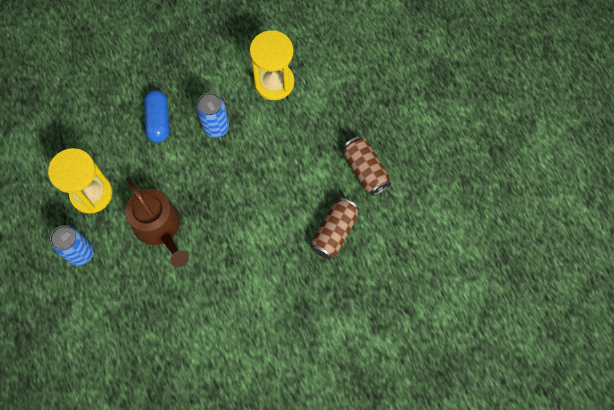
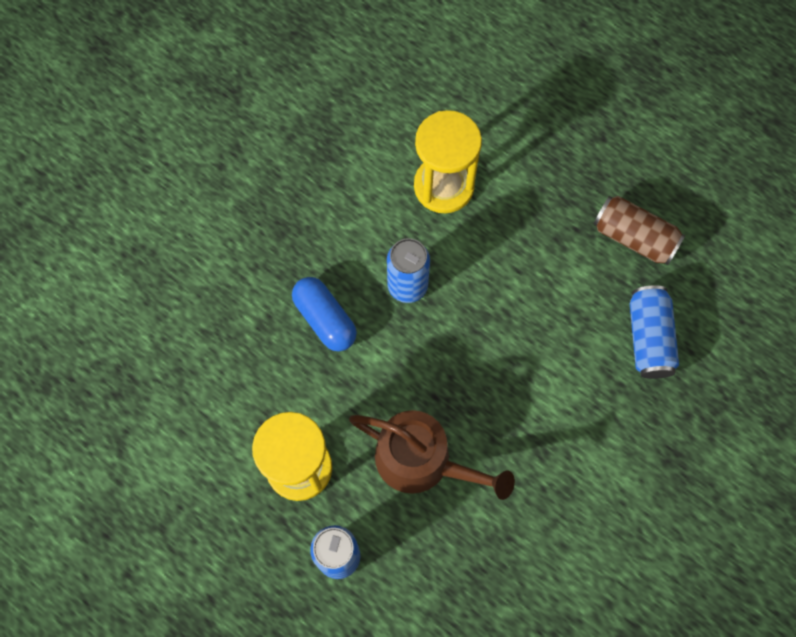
camera: 30 degrees left, 0 degrees up
brown can [311,197,359,259] -> blue can [630,285,679,379]

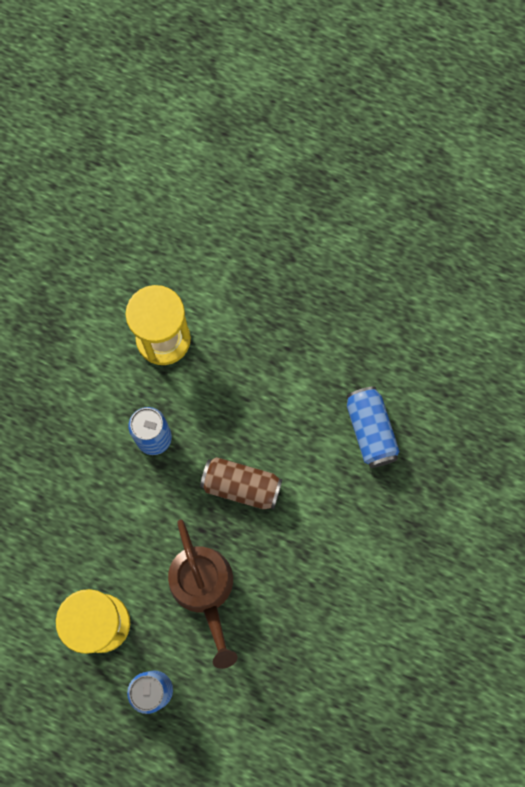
camera: 15 degrees left, 5 degrees up
blue capsule [292,277,357,351] -> none
brown watering can [349,410,515,500] -> brown watering can turned 60 degrees clockwise [168,519,238,669]
brown can [593,196,685,265] -> brown can moved to [200,457,282,509]

